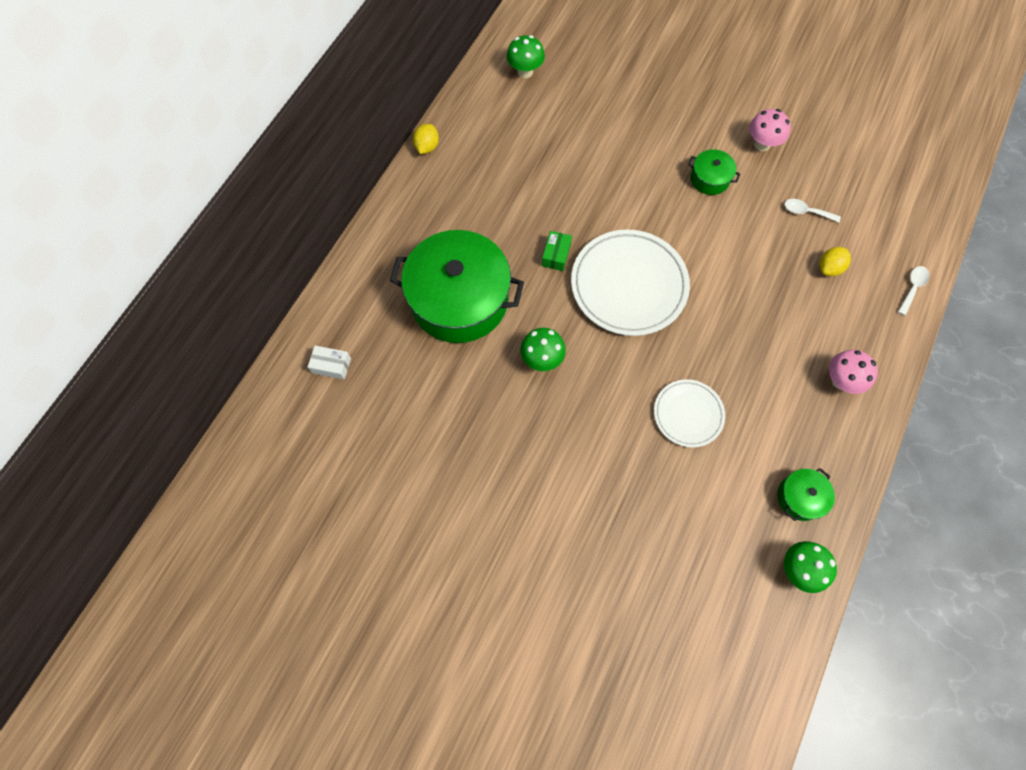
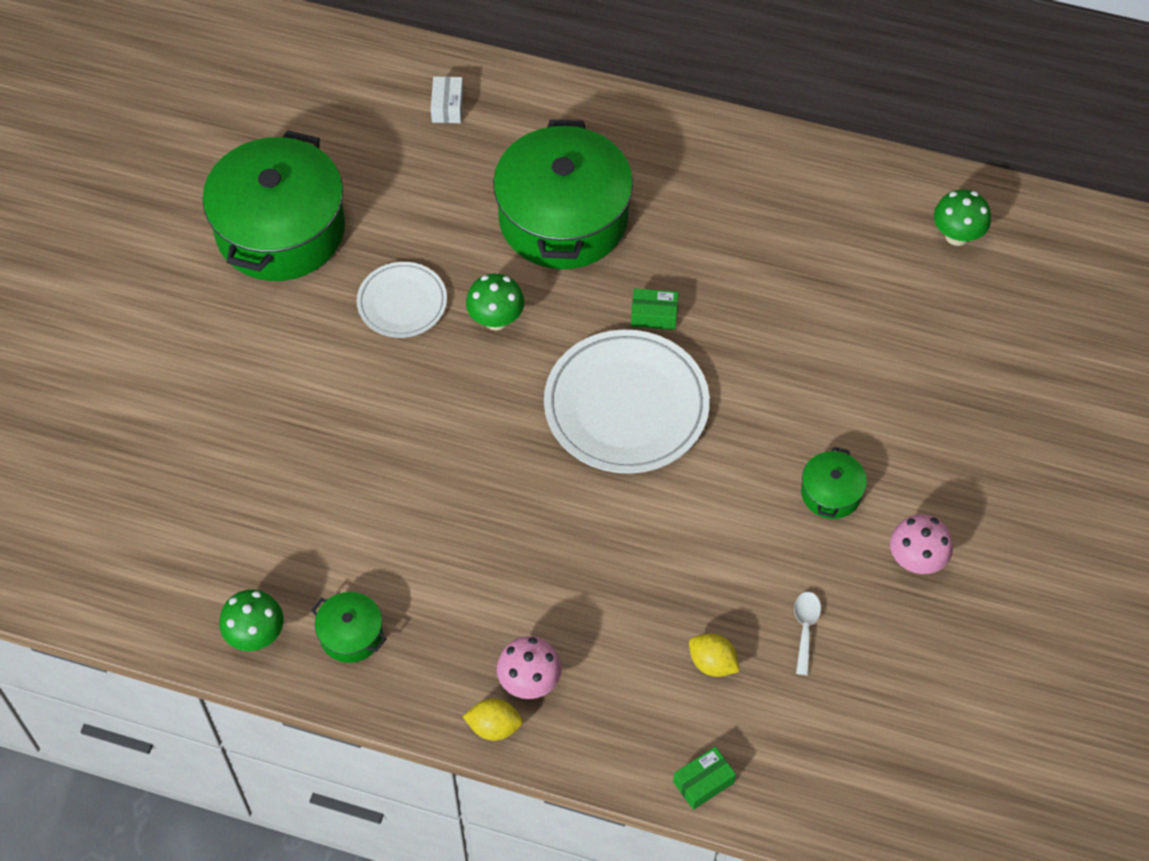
camera: 80 degrees right, 10 degrees down
yellow lemon [413,124,439,154] -> yellow lemon moved to [463,698,523,741]
white plate [654,379,725,448] -> white plate moved to [357,262,447,338]
white spoon [898,266,929,316] -> green box [673,747,736,810]
none -> green pot [202,130,345,281]

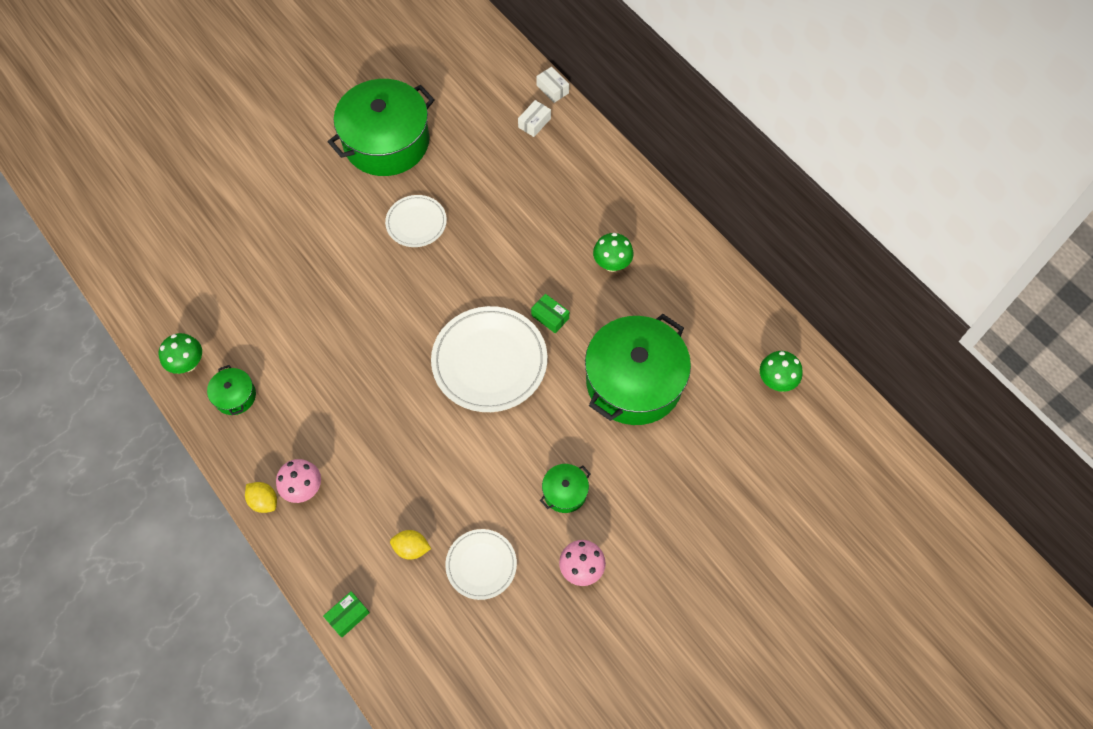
camera: 35 degrees right, 5 degrees up
green mushroom [466,274,524,330] -> green mushroom moved to [593,233,634,272]
green pot [493,120,633,269] -> green pot moved to [585,314,691,425]
green box [673,747,736,810] -> green box turned 45 degrees counterclockwise [323,591,370,637]
yellow lemon [689,633,740,677] -> yellow lemon turned 60 degrees counterclockwise [390,530,431,560]
white spoon [794,592,821,675] -> white plate [445,529,517,600]
none -> white box [536,67,569,103]

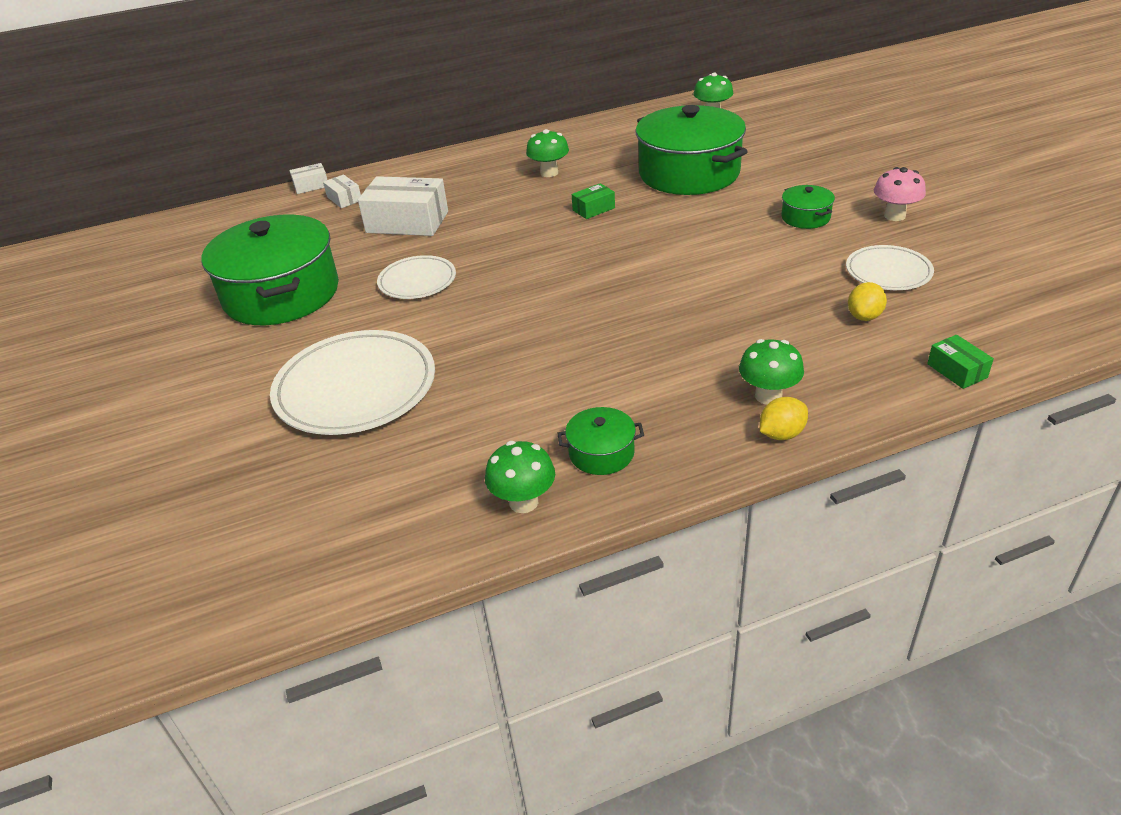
camera: 70 degrees left, 25 degrees down
pink mushroom [276,459,321,503] -> green mushroom [739,339,804,405]
white plate [431,306,547,412] -> white plate moved to [270,330,435,435]
none -> white box [358,176,448,236]

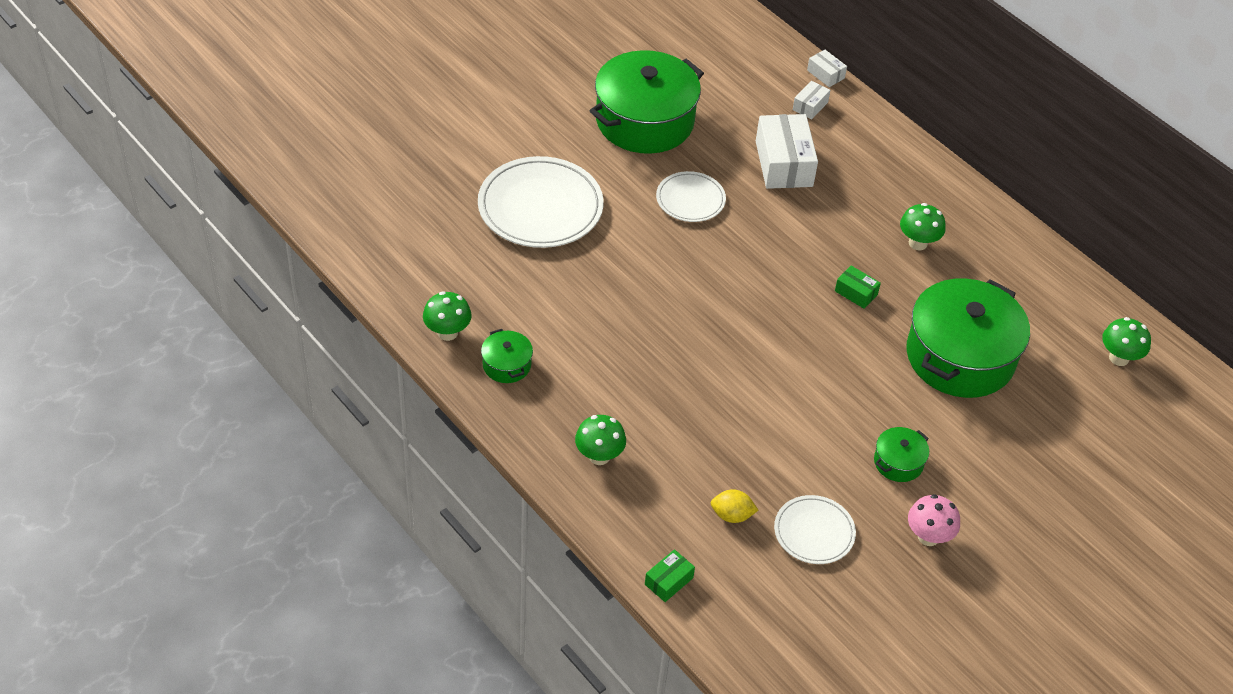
camera: 65 degrees right, 10 degrees up
yellow lemon [760,397,808,440] -> none

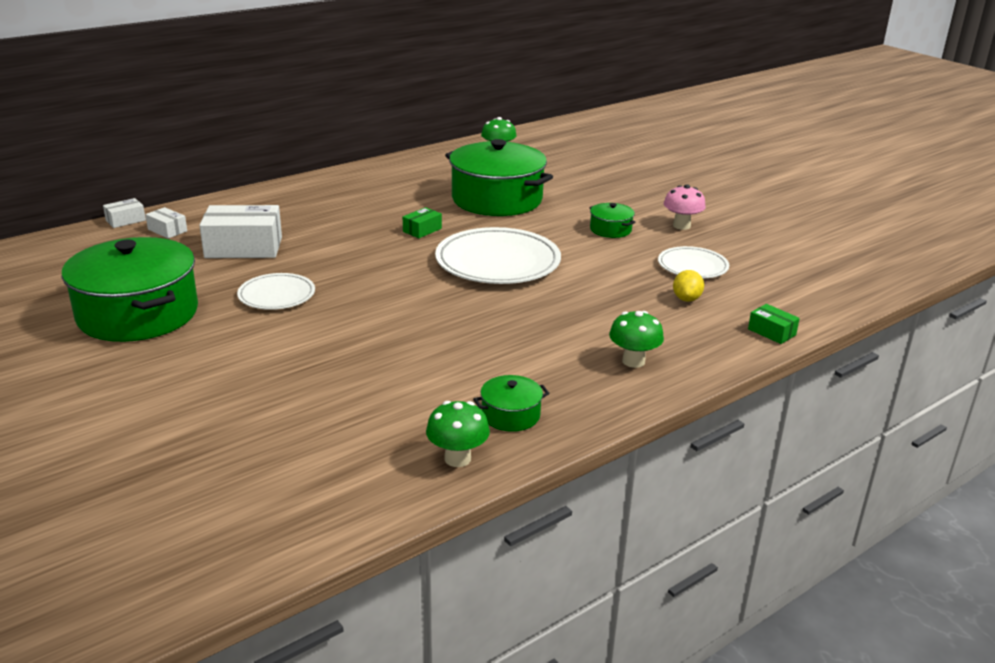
camera: 85 degrees left, 20 degrees down
white plate [478,156,603,248] -> white plate moved to [435,227,561,284]
green mushroom [900,203,946,250] -> none

